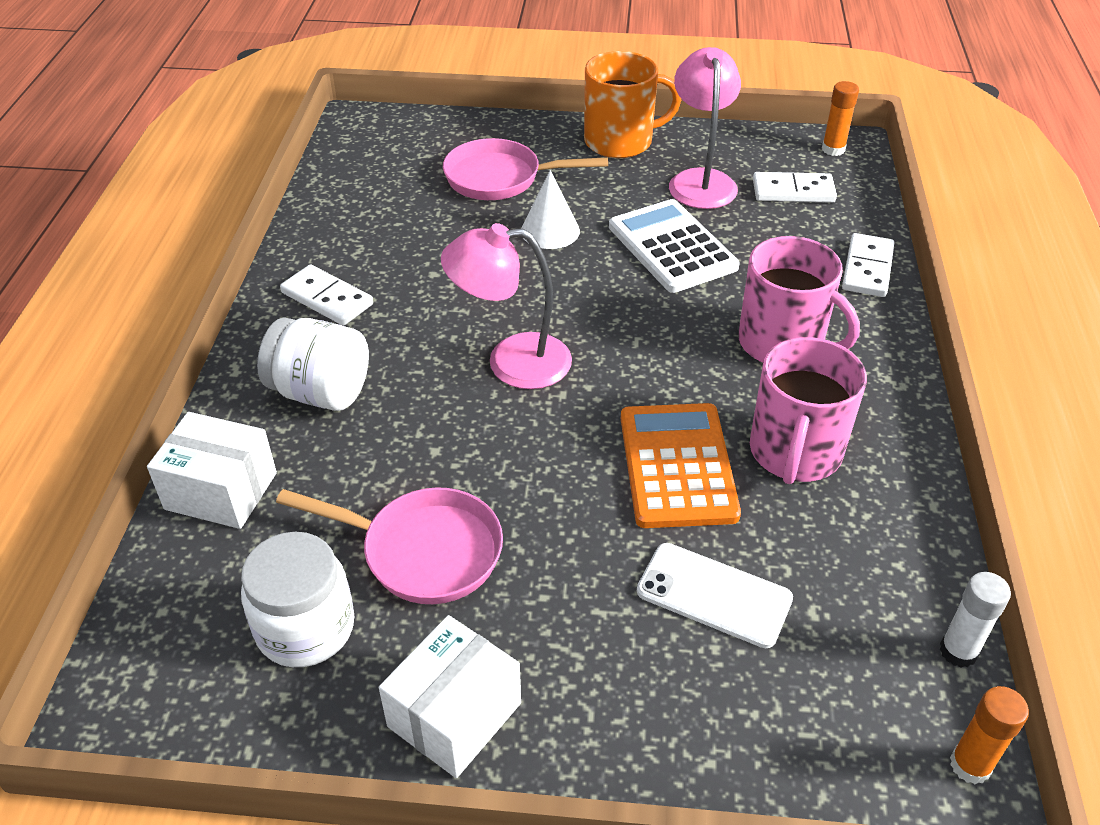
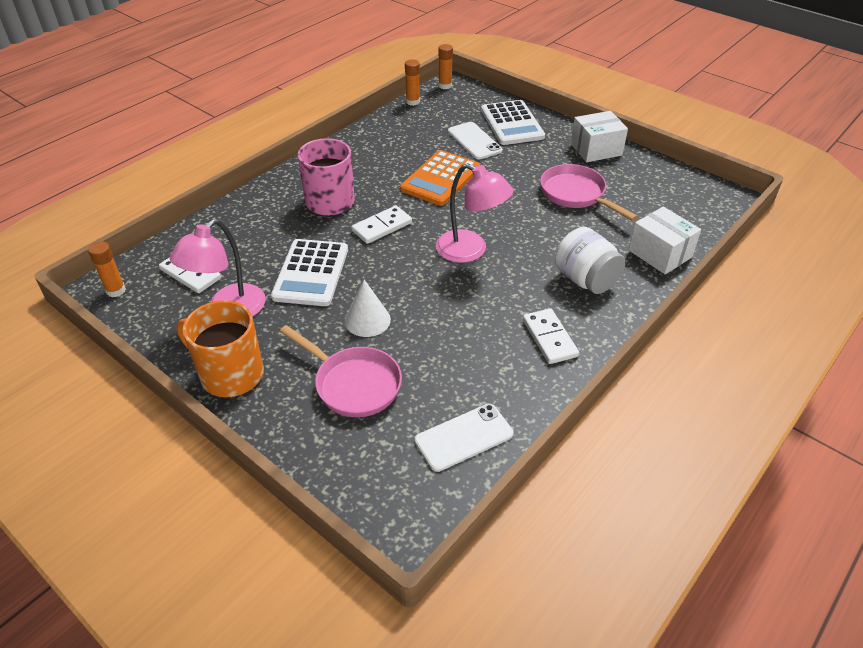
camera: 145 degrees left, 0 degrees up
white jar [241,532,355,667] -> none
pink mug [750,337,867,484] -> none
white domino [842,233,894,297] -> white domino moved to [351,206,412,244]
white glue stick [940,572,1011,668] -> orange glue stick [405,59,420,106]
none -> white phone [415,404,513,472]
none -> white calculator [481,100,545,145]

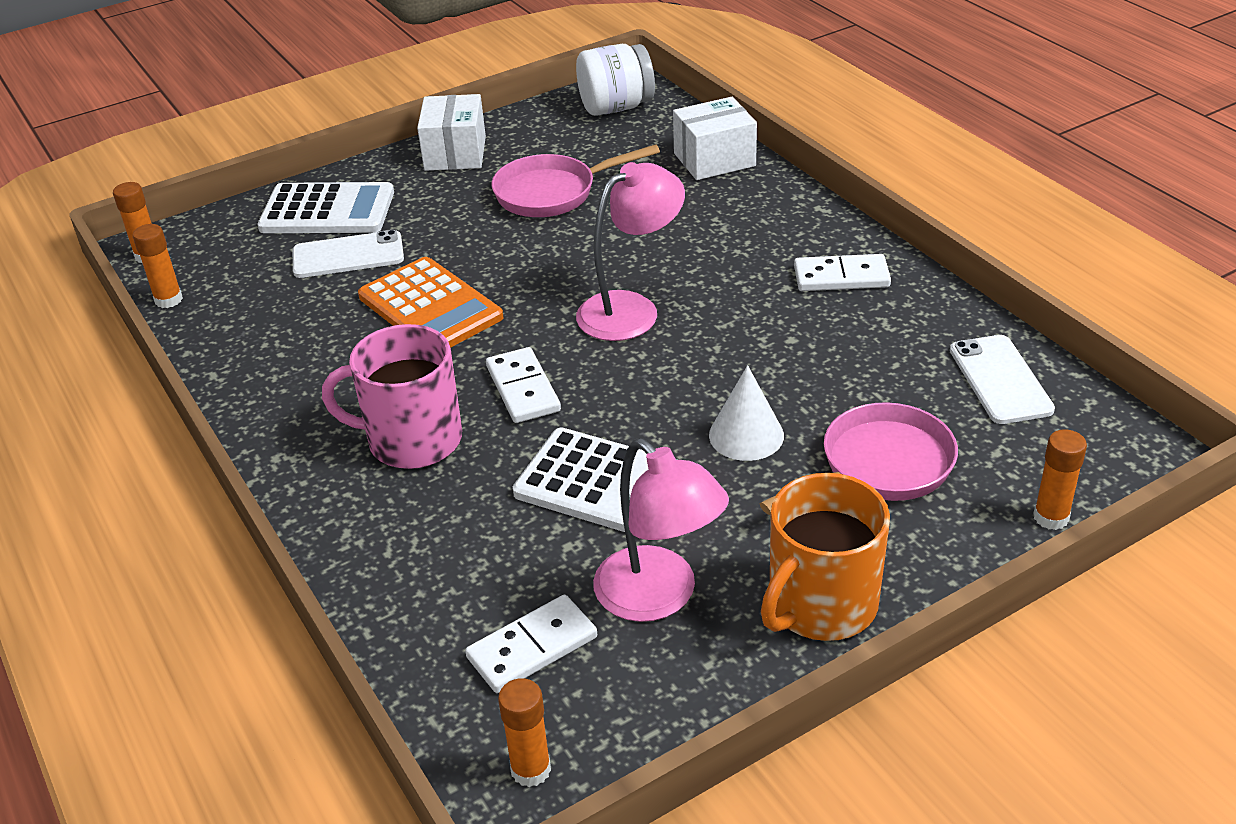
camera: 70 degrees left, 5 degrees down
white jar [555,227,625,294] -> white jar moved to [576,44,655,116]
none -> orange glue stick [1033,429,1087,530]

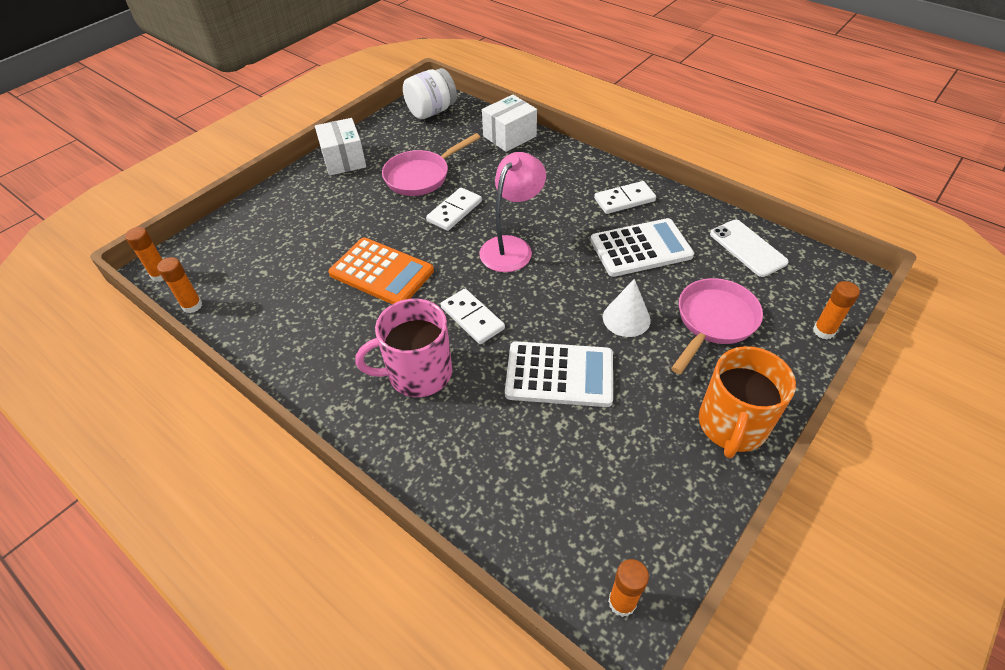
camera: 20 degrees left, 10 degrees up
white calculator [257,182,394,233] -> white calculator moved to [590,218,694,277]
white phone [292,230,404,278] -> none
white domino [465,595,597,693] -> white domino moved to [426,187,482,231]
pink lamp [593,439,729,622] -> none

